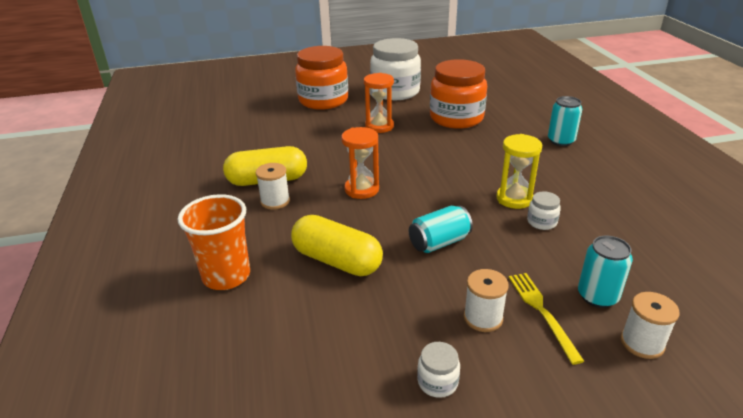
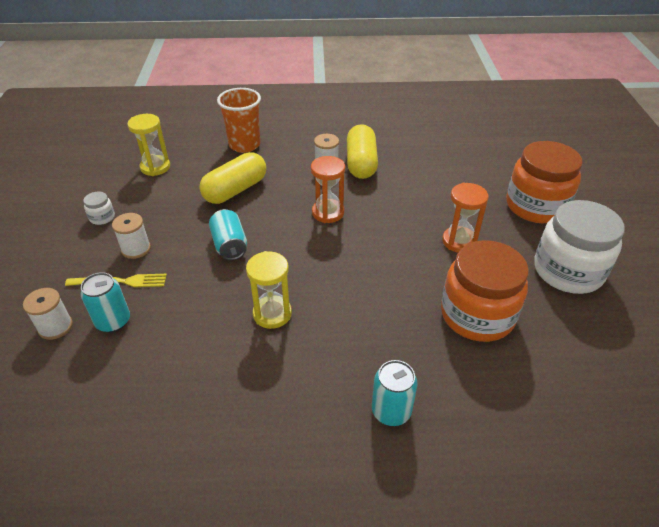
camera: 100 degrees right, 10 degrees up
white jar [527,192,561,230] -> none
none -> yellow hourglass [127,114,170,176]

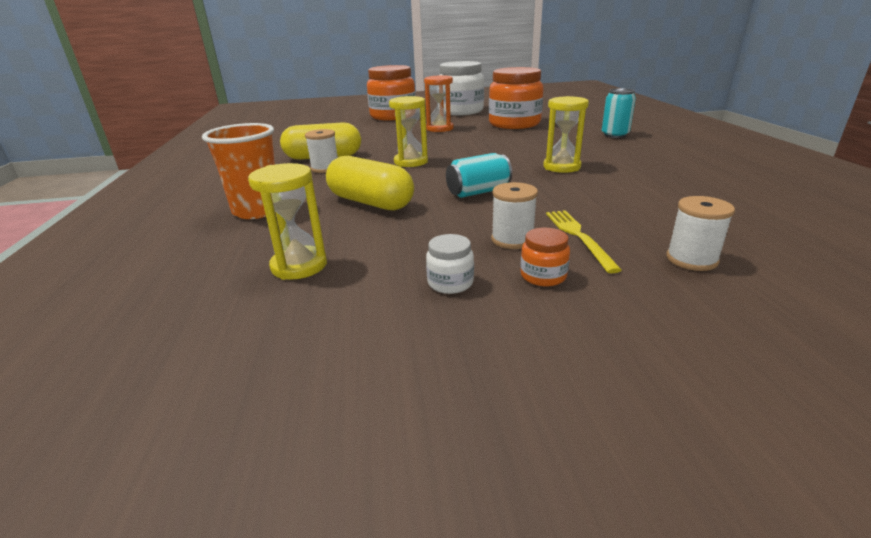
camera: 95 degrees left, 15 degrees down
turquoise can [80,272,130,332] -> none
orange hourglass [311,156,345,223] -> yellow hourglass [389,96,428,167]
none -> orange jar [520,228,570,286]

